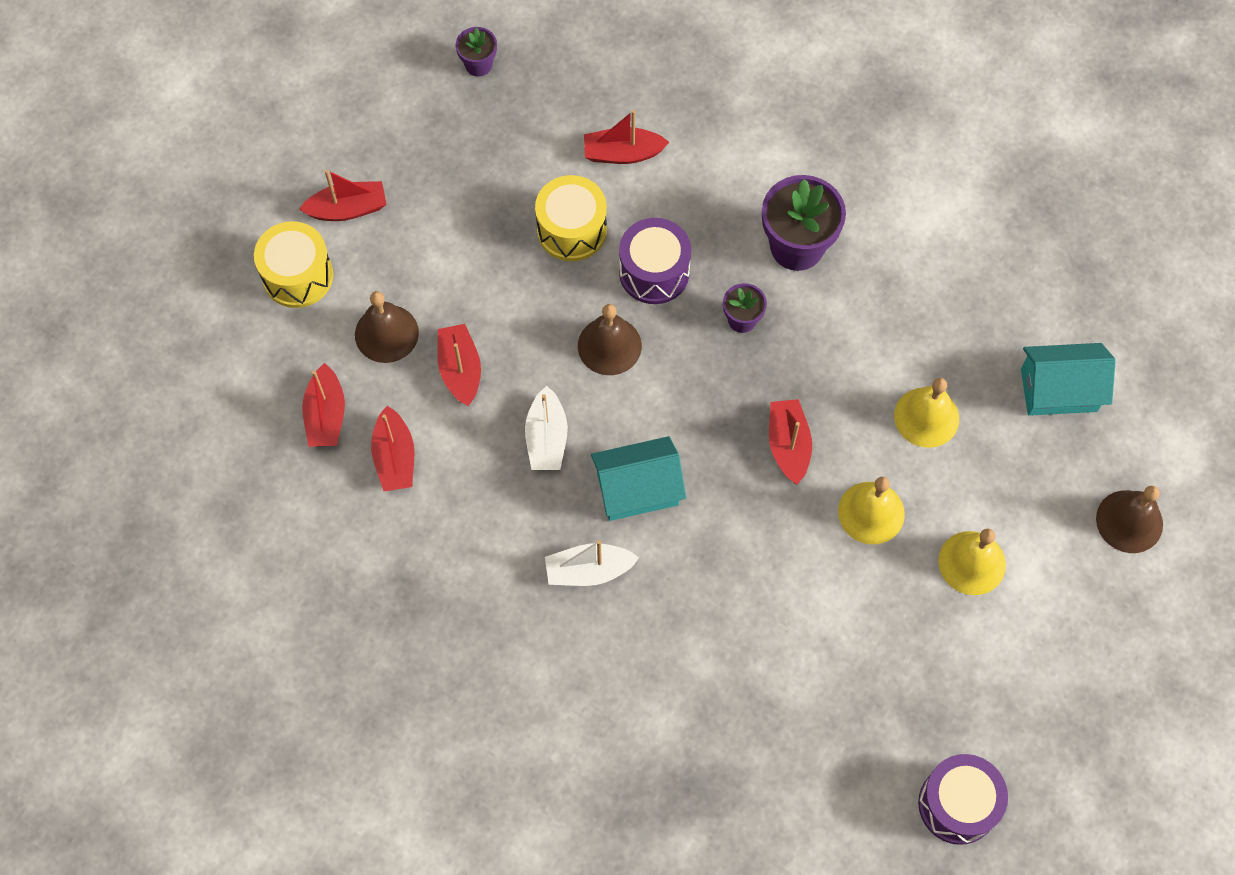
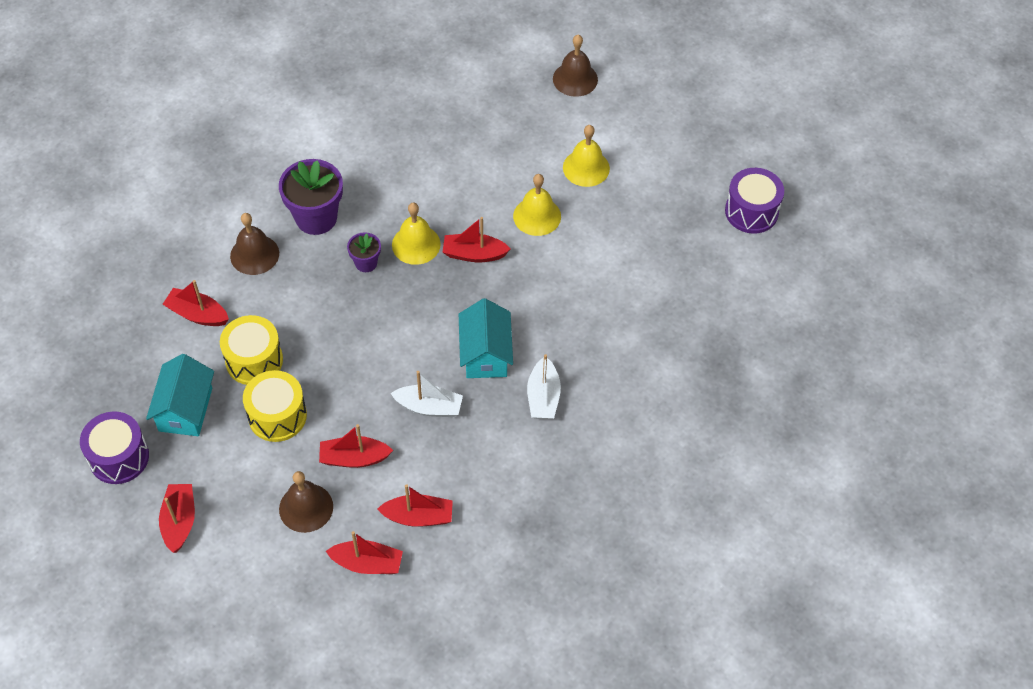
camera: 80 degrees left, 10 degrees down
yellow drum [254,221,333,308] -> yellow drum moved to [243,370,307,442]
purple flower pot [456,27,497,77] -> none
brown bell [578,304,642,375] -> brown bell moved to [230,213,279,275]
red boat [584,110,669,164] -> red boat turned 105 degrees clockwise [162,280,229,326]
purple drum [619,218,691,304] -> purple drum moved to [80,411,149,484]
yellow bell [894,378,959,448] -> yellow bell moved to [392,203,441,265]
turquoise house [1021,343,1116,416] -> turquoise house moved to [146,354,214,436]

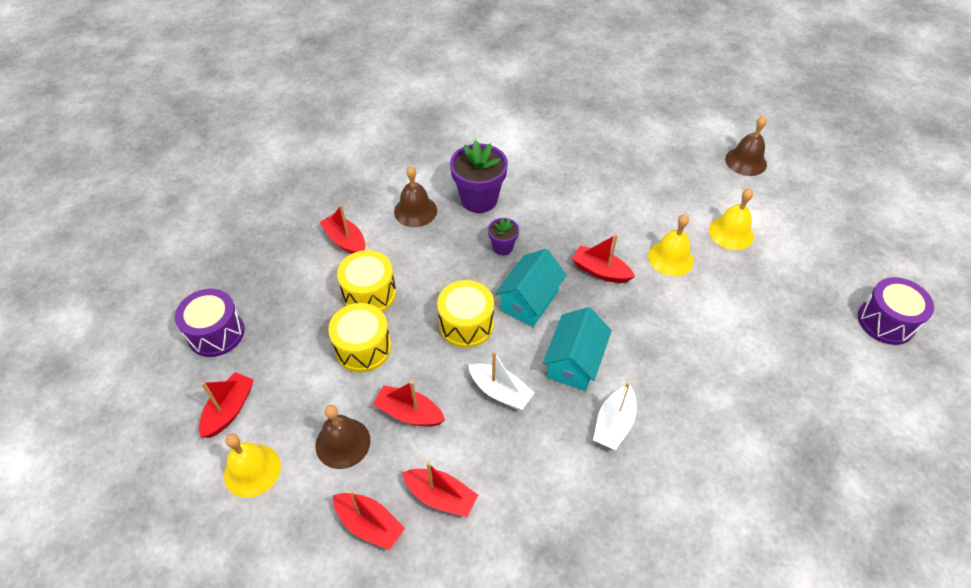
camera: 25 degrees right, 5 degrees down
turquoise house [146,354,214,436] -> turquoise house moved to [495,249,567,327]
yellow bell [392,203,441,265] -> yellow bell moved to [224,434,281,498]
none -> yellow drum [437,280,494,348]

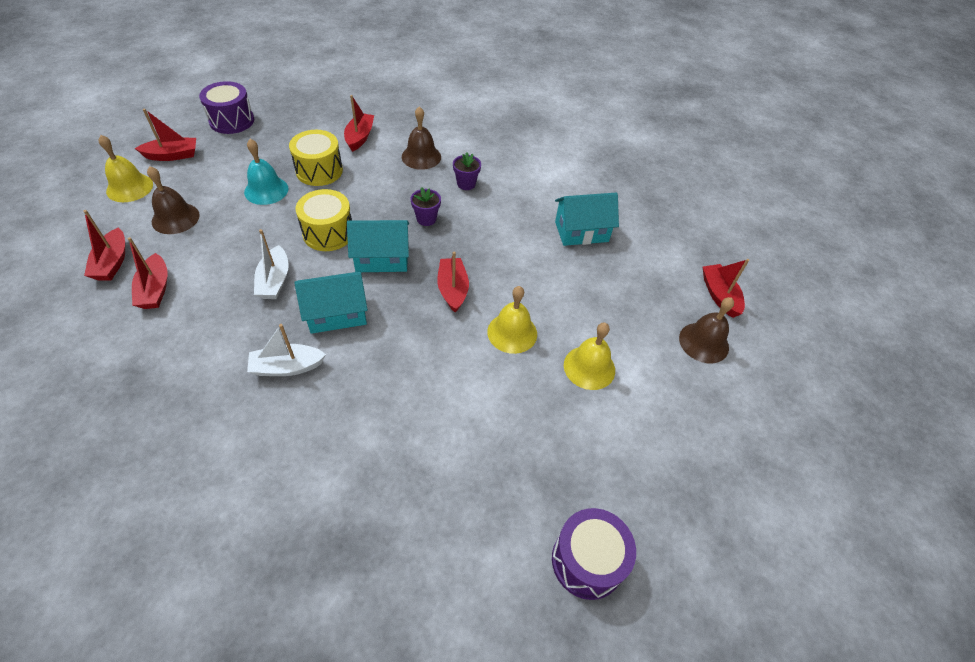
camera: 50 degrees right, 0 degrees up
yellow drum [328,303,391,373] -> turquoise bell [244,139,288,205]
red boat [373,381,445,426] -> red boat moved to [703,259,749,318]
purple flower pot [450,140,508,213] -> purple flower pot [453,152,481,190], size x0.52
none -> turquoise house [555,193,619,246]

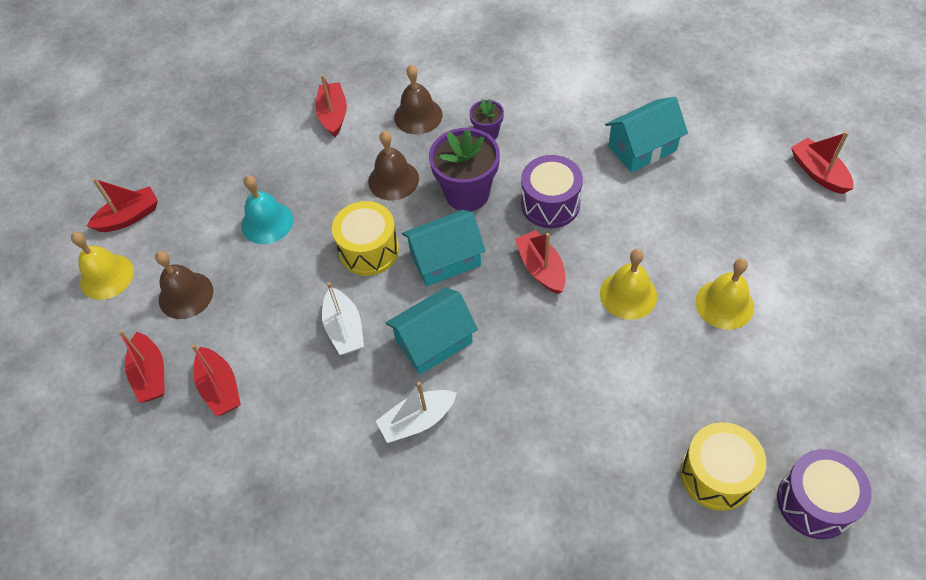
camera: 10 degrees left, 5 degrees up
purple drum [199,81,254,134] -> purple drum moved to [521,155,583,228]
yellow drum [289,130,343,186] -> yellow drum moved to [680,422,766,511]
purple flower pot [410,187,441,226] -> purple flower pot [429,128,500,211], size x1.90
brown bell [679,297,734,363] -> brown bell moved to [368,131,419,201]

